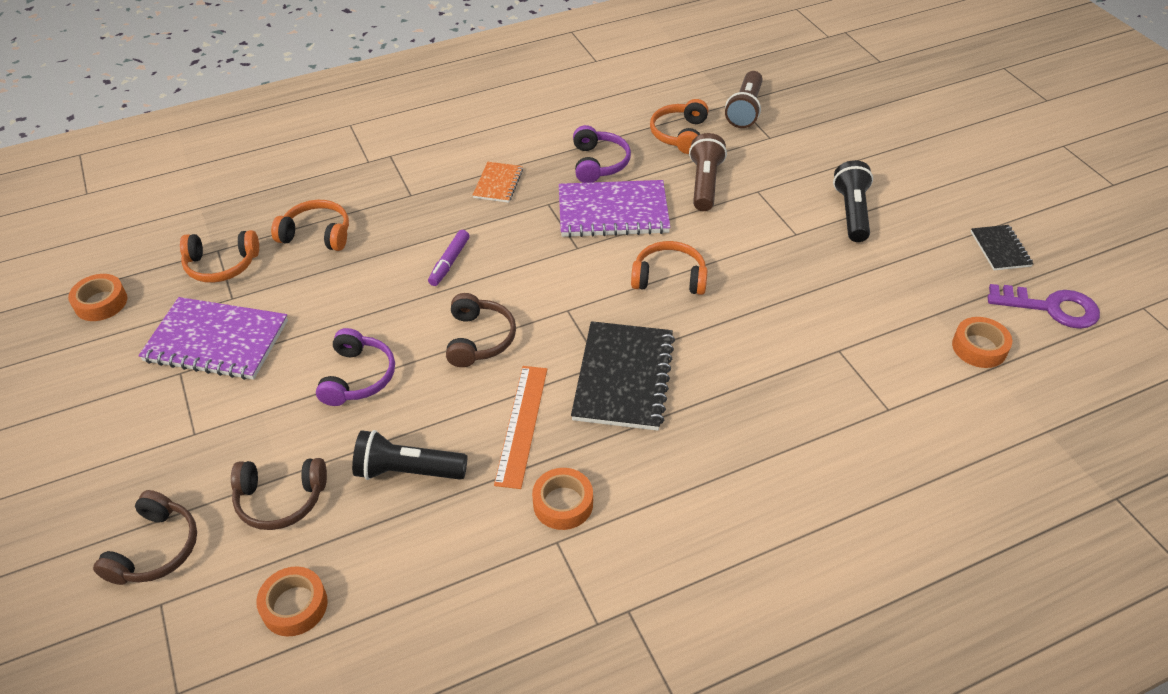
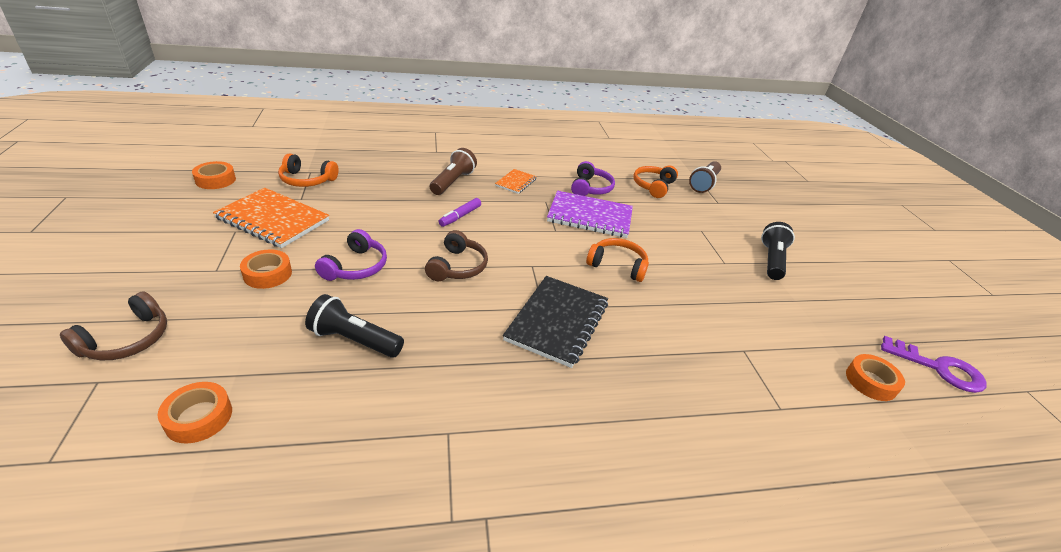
camera: 10 degrees right, 10 degrees down
purple notebook [138,297,288,380] -> orange notebook [213,188,329,248]
brown headphones [231,458,327,530] -> none
orange headphones [271,200,349,251] -> none
orange ruler [494,366,547,489] -> none
orange tape [532,468,593,530] -> orange tape moved to [240,249,292,289]
brown flashlight [689,133,727,211] -> brown flashlight moved to [430,148,477,195]
black notebook [971,225,1033,270] -> none

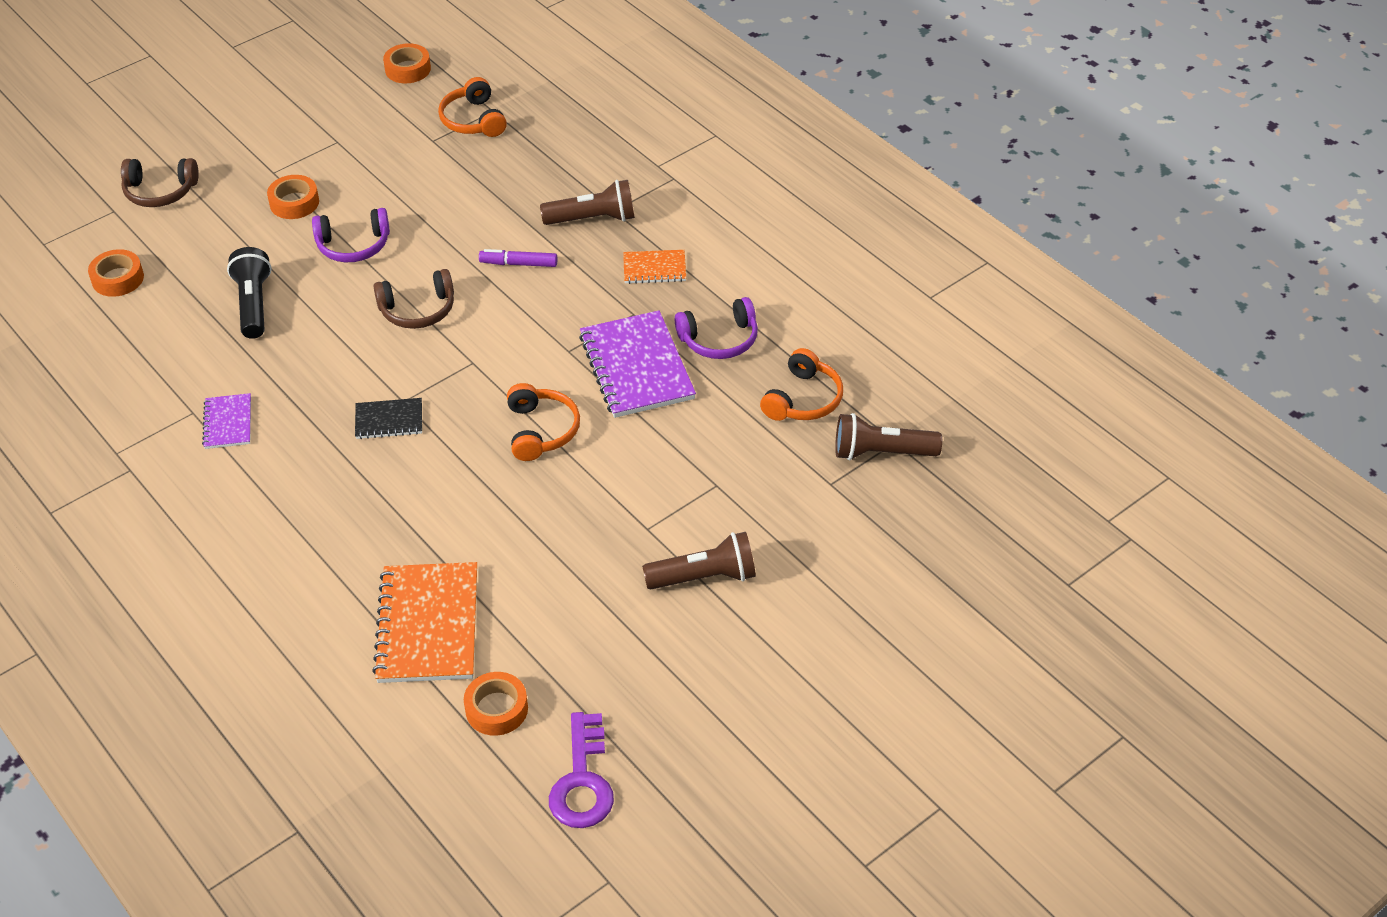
camera: 65 degrees right, 10 degrees up
orange notebook [213,188,329,248] -> orange notebook moved to [372,562,477,683]
black notebook [503,276,608,368] -> black notebook [355,398,422,439], size x0.52
orange headphones [633,165,678,198] -> orange headphones turned 120 degrees clockwise [760,348,843,421]
black flashlight [761,222,795,280] -> brown flashlight [642,532,756,589]
none -> purple notebook [202,393,251,449]

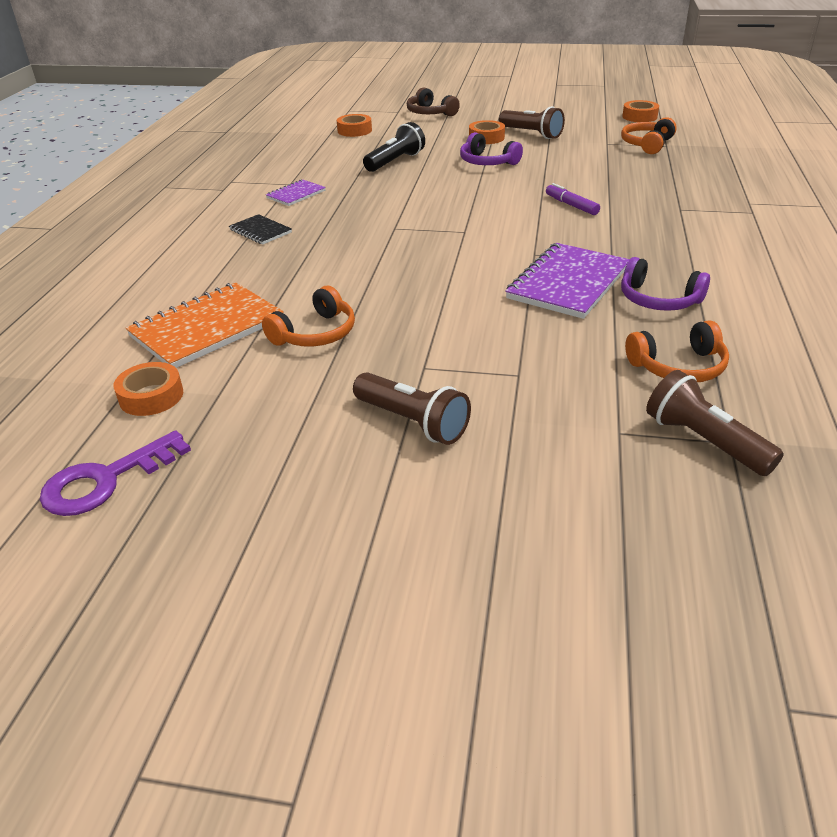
camera: 50 degrees right, 10 degrees down
black notebook [355,398,422,439] -> black notebook moved to [229,214,292,245]
brown headphones [373,269,454,329] -> none
orange headphones [507,383,580,461] -> orange headphones moved to [262,286,355,347]
brown flashlight [540,180,635,225] -> brown flashlight moved to [499,106,565,139]
orange notebook [623,250,686,284] -> none

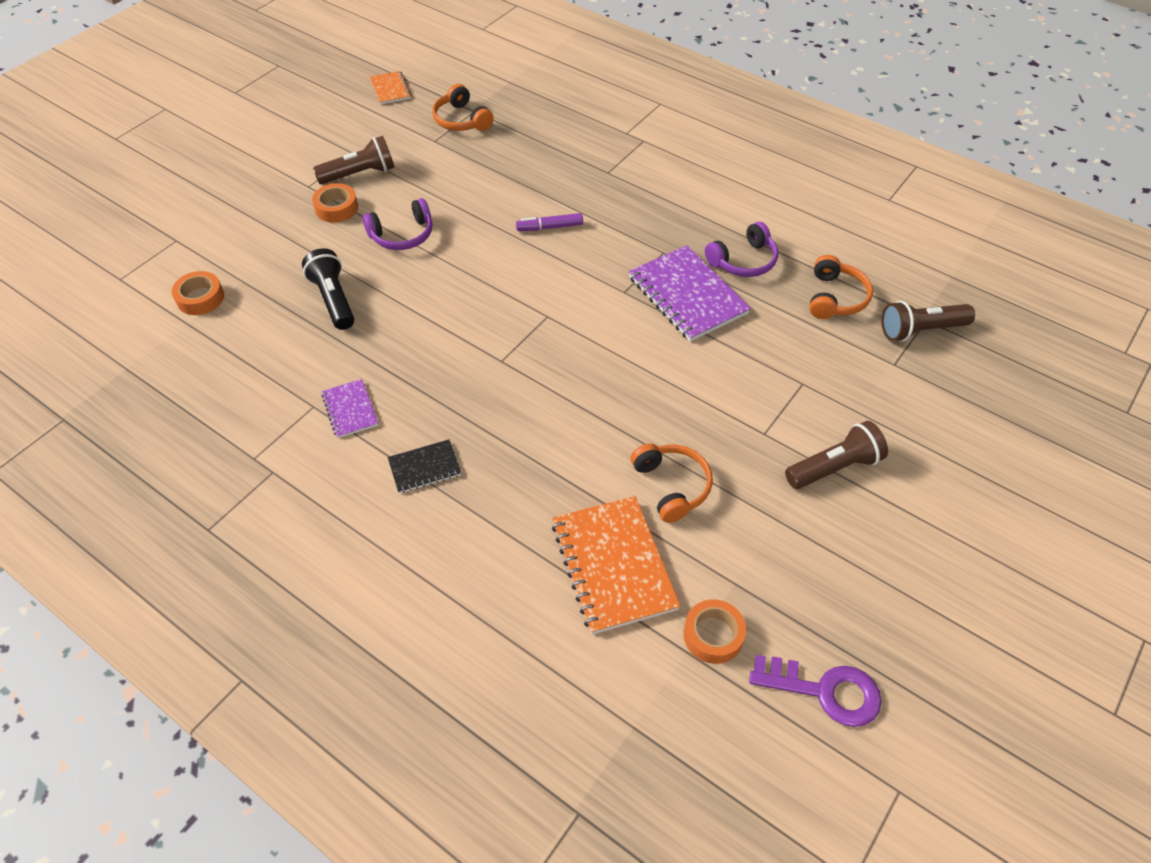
camera: 65 degrees left, 15 degrees up
purple key [40,430,191,516] -> purple key turned 60 degrees counterclockwise [749,655,882,727]
brown headphones [407,88,460,116] -> none
orange tape [622,100,659,122] -> orange notebook [370,71,411,105]

